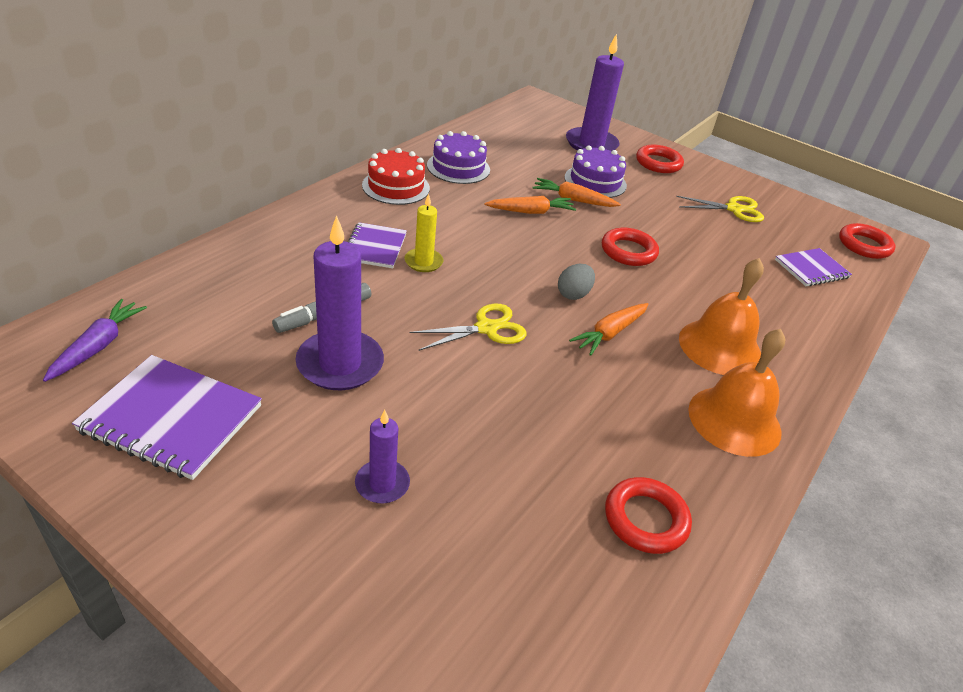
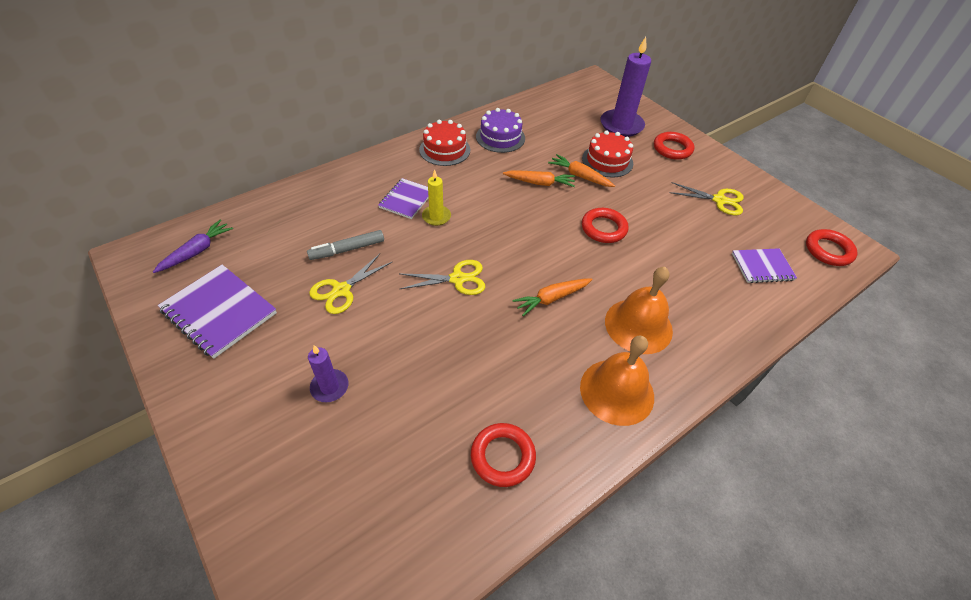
camera: 20 degrees right, 10 degrees up
purple candle [295,215,384,390] -> yellow scissors [309,254,393,314]
grey egg [558,264,595,300] -> none
purple cake [564,145,627,198] -> red cake [582,130,633,178]

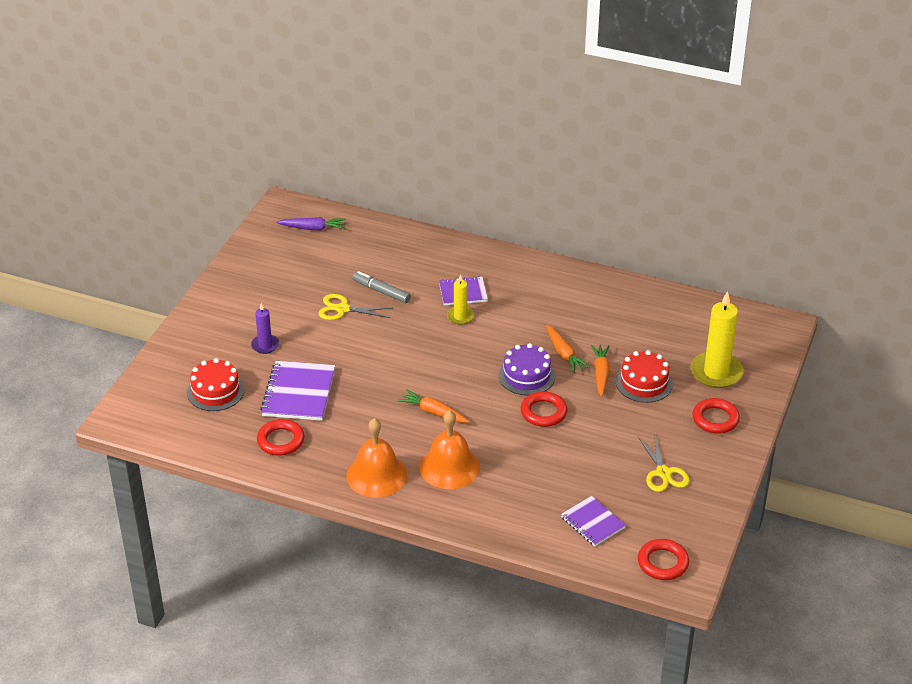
camera: 60 degrees right, 10 degrees down
purple notebook [158,265,277,359] -> purple notebook moved to [260,361,335,421]
yellow scissors [400,260,485,295] -> none
red cake [419,120,470,166] -> red cake moved to [187,358,245,411]
purple cake [476,108,525,153] -> purple cake moved to [499,343,555,395]
purple candle [600,37,651,137] -> yellow candle [690,291,744,388]

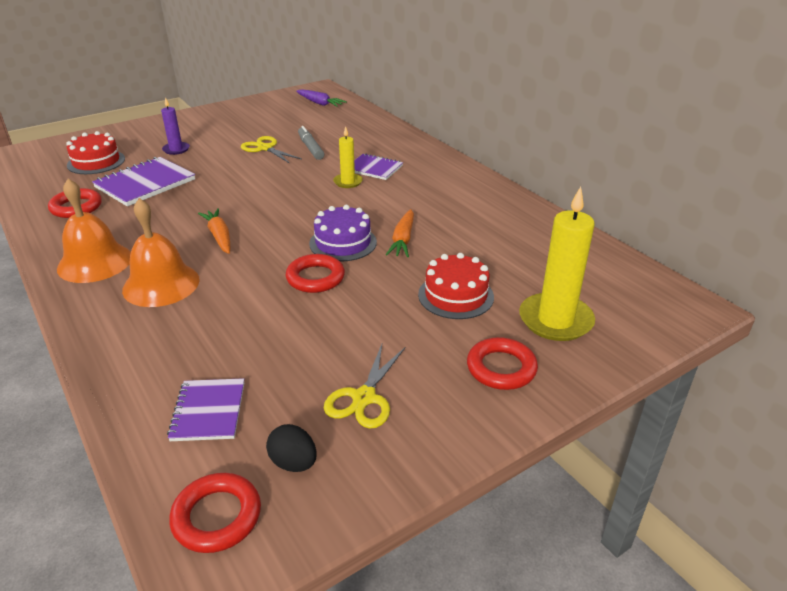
camera: 35 degrees right, 5 degrees down
orange carrot [591,345,610,397] -> none
none -> black egg [266,424,317,472]

